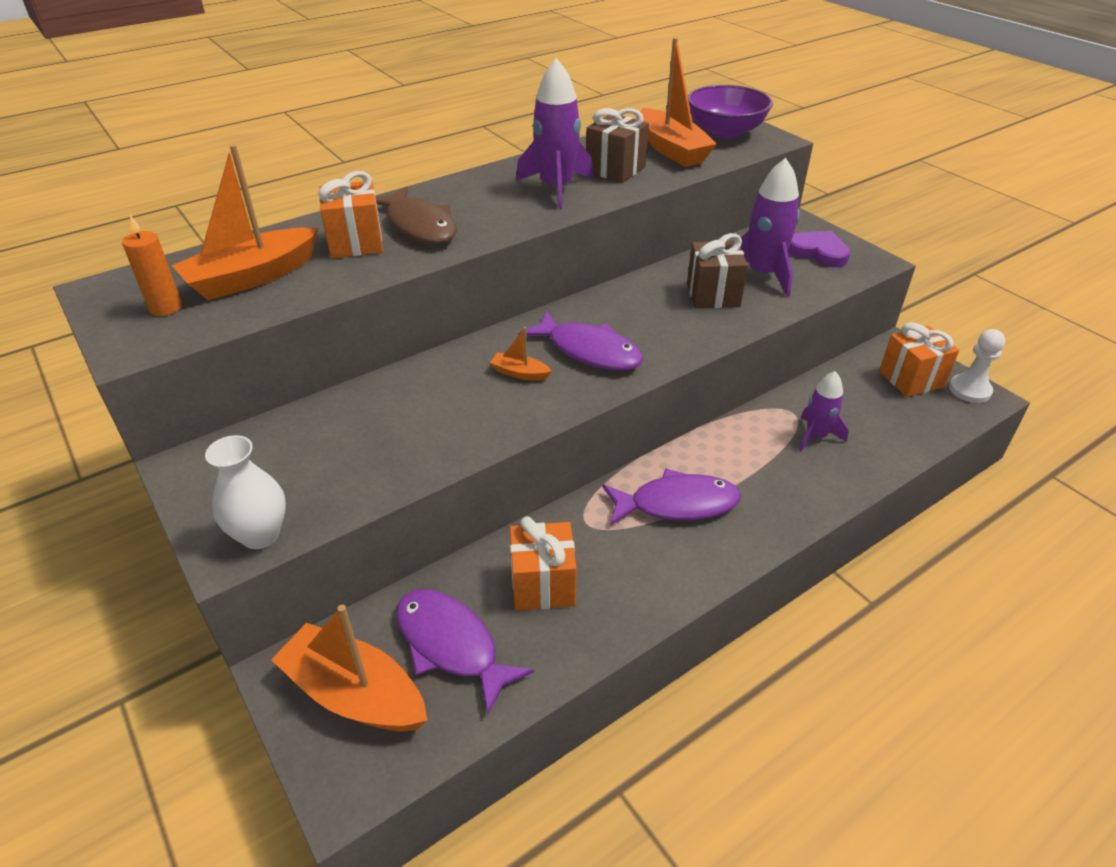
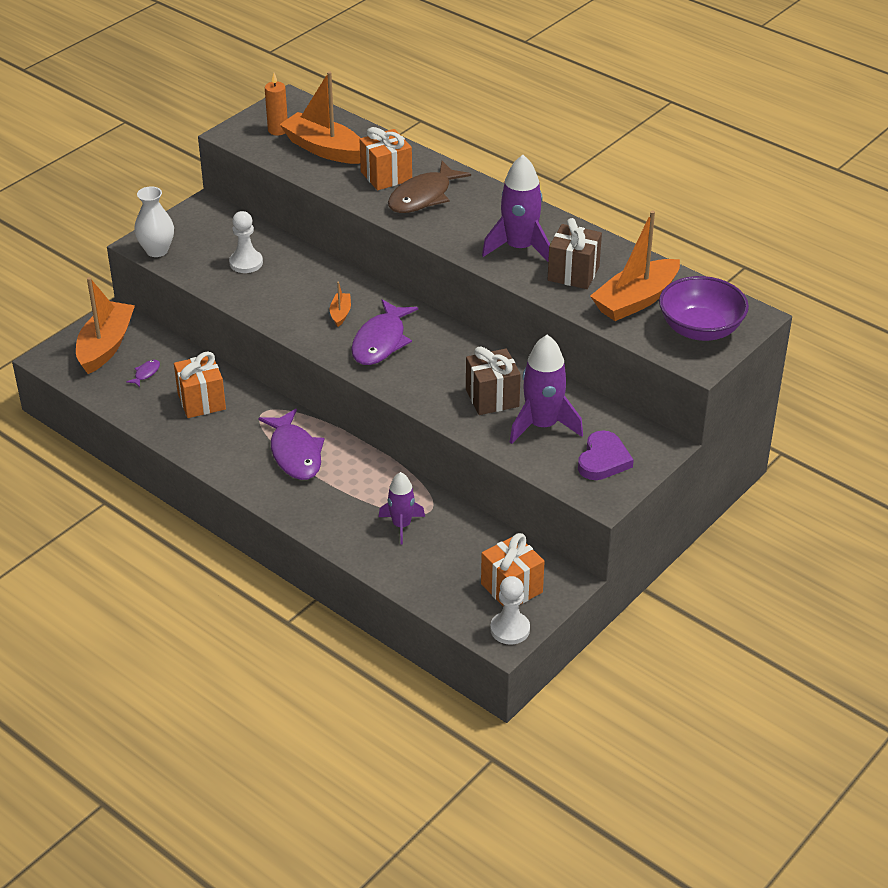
camera: 75 degrees right, 0 degrees up
purple fish [396,589,534,715] -> purple fish [126,360,160,387], size x0.42
none -> white pawn [229,211,263,273]

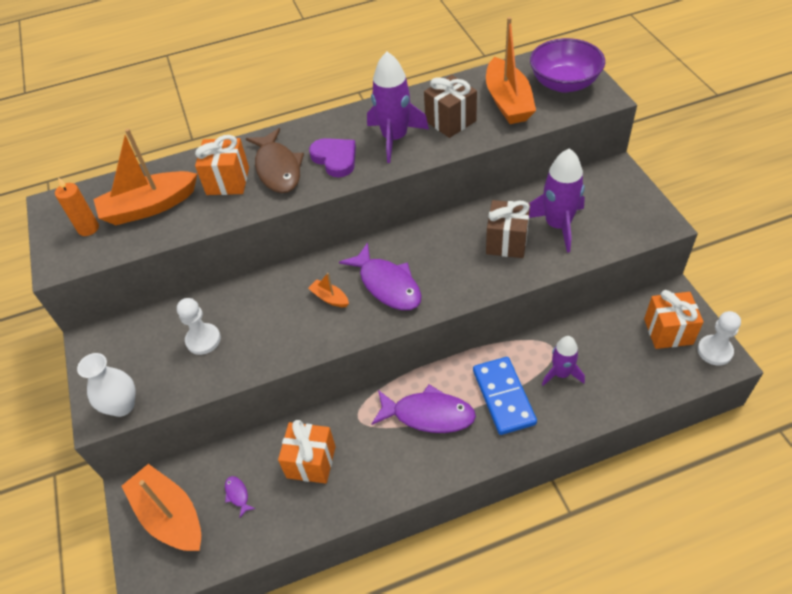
camera: 55 degrees left, 10 degrees up
purple heart [578,430,634,480] -> purple heart moved to [309,138,356,177]
none -> blue domino [473,357,537,435]

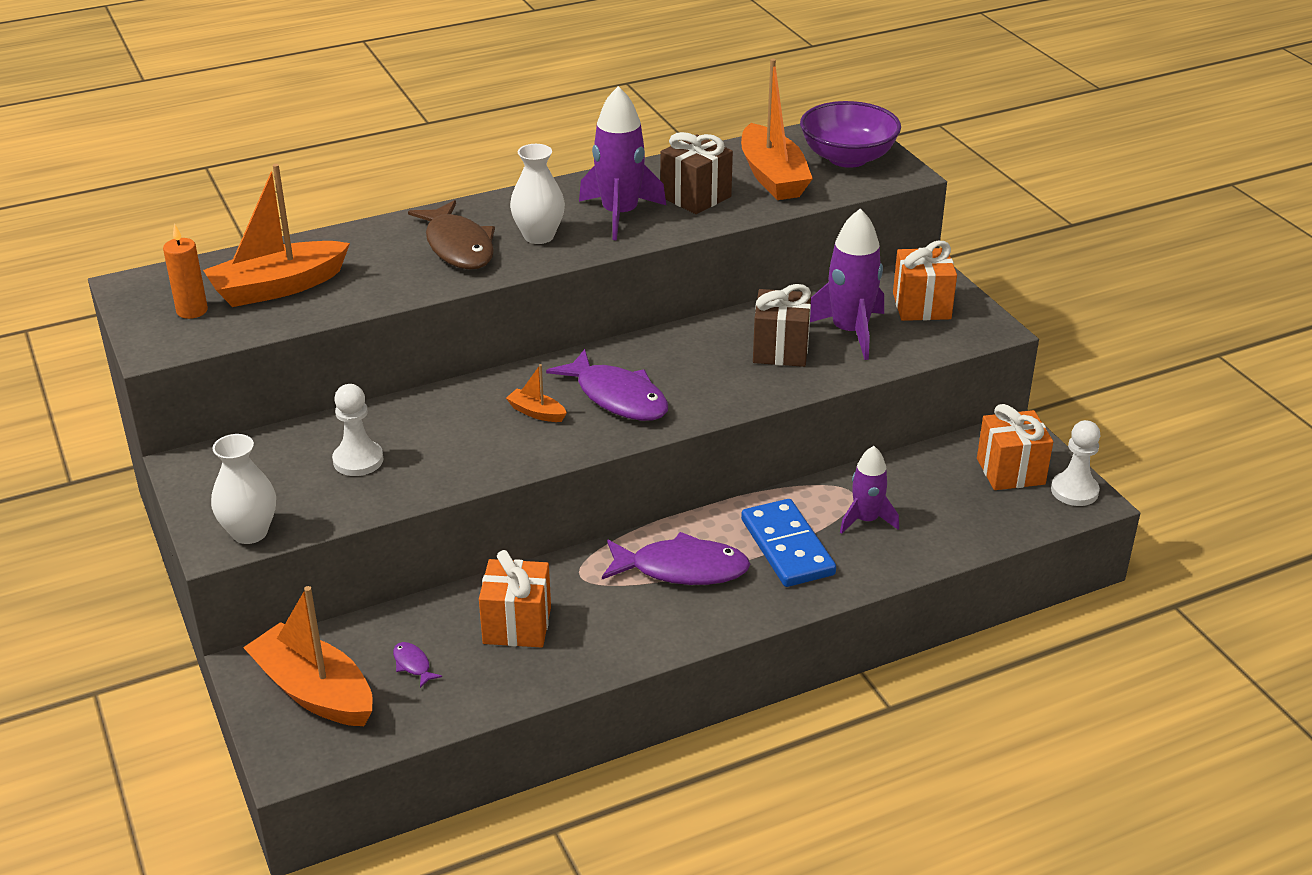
camera: 10 degrees left, 15 degrees down
orange gift [195,135,249,195] -> orange gift moved to [893,241,957,321]
purple heart [309,138,356,177] -> white vase [510,144,565,244]

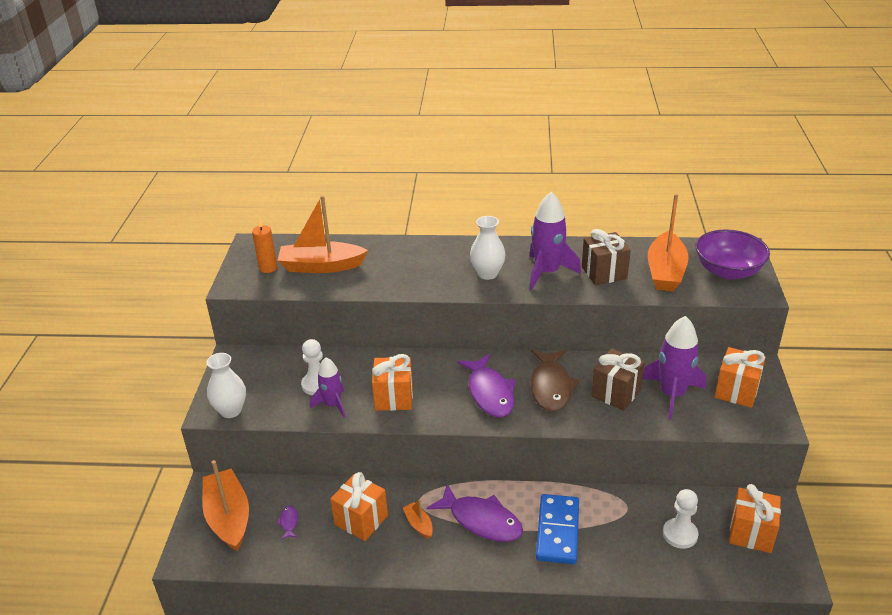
camera: 30 degrees right, 0 degrees up
brown fish [408,200,495,269] -> brown fish moved to [531,350,580,412]
orange boat [506,364,567,422] -> orange boat moved to [403,499,433,539]
purple rocket [840,446,899,534] -> purple rocket moved to [310,358,346,418]
white pawn [1051,420,1101,506] -> white pawn moved to [663,489,698,549]
none -> orange gift [372,354,413,411]

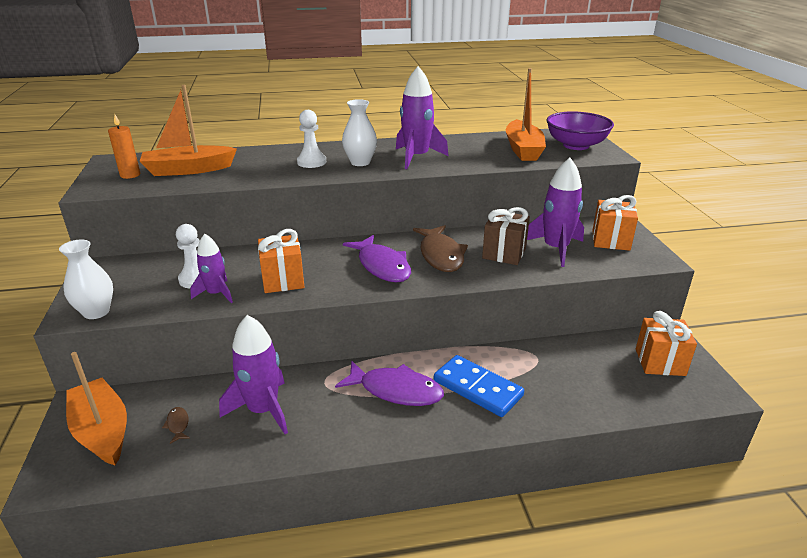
camera: 15 degrees left, 5 degrees down
purple fish [276,505,298,540] -> brown fish [162,407,190,444]
orange gift [330,472,388,541] -> purple rocket [219,315,288,434]
orange boat [403,499,433,539] -> none
blue domino [536,494,579,564] -> blue domino turned 45 degrees counterclockwise [434,355,524,417]
brown gift [582,229,631,285] -> none
white pawn [663,489,698,549] -> white pawn moved to [297,110,326,168]

